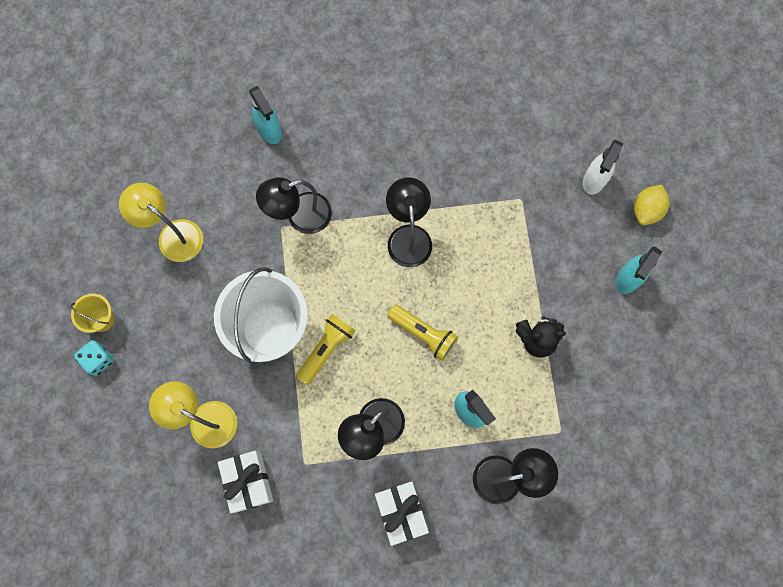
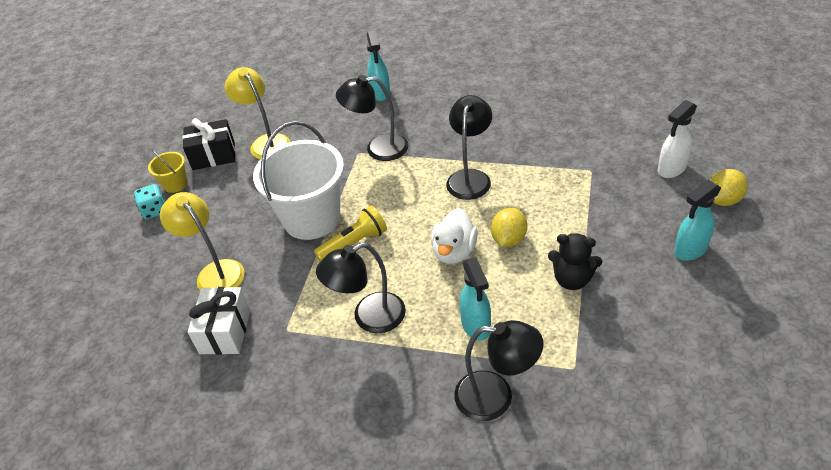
camera: 25 degrees right, 30 degrees down
white gift [375,481,429,546] -> none
yellow flashlight [387,305,458,361] -> white duck [431,208,478,264]
none -> black gift [183,118,235,170]
none -> yellow lemon [491,208,527,247]

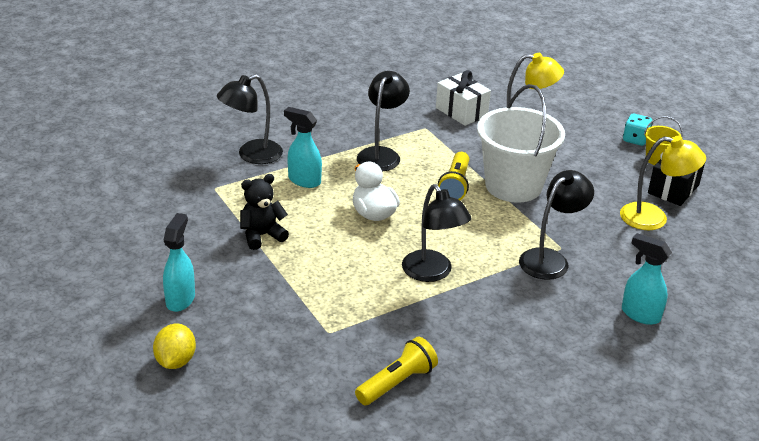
camera: 130 degrees right, 10 degrees down
yellow lemon [491,208,527,247] -> none
white spray bottle [658,100,697,178] -> none
none -> yellow flashlight [355,337,438,405]

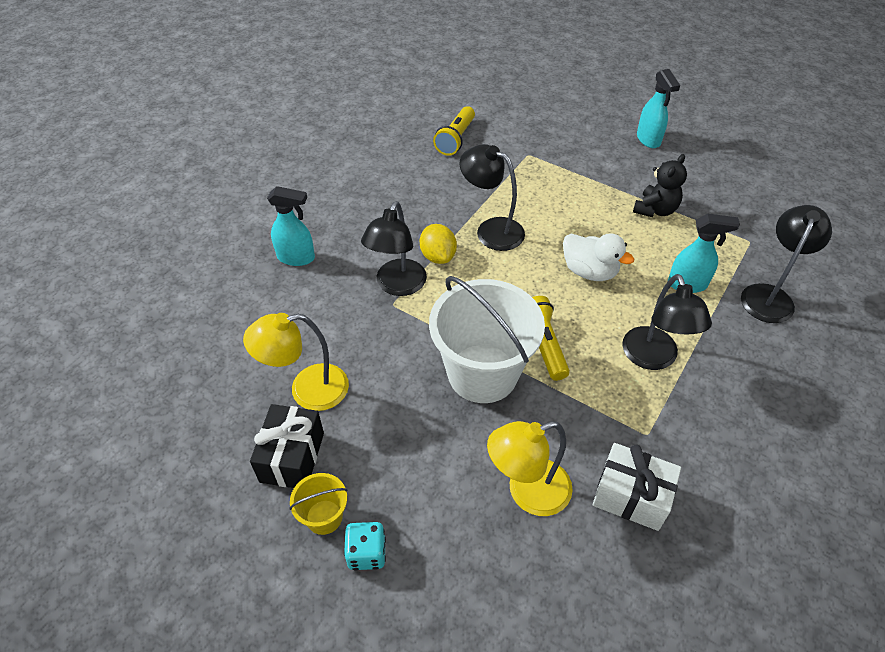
camera: 155 degrees right, 15 degrees up
yellow lemon [153,324,196,369] -> yellow lemon moved to [420,224,457,264]

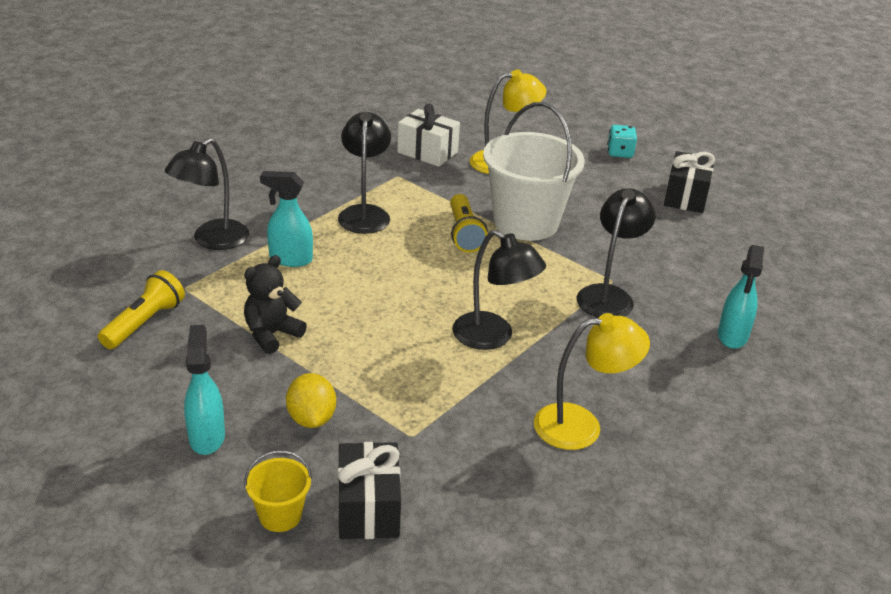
camera: 175 degrees left, 15 degrees down
yellow lamp [243,313,349,411] -> yellow lamp moved to [534,313,650,450]
turquoise spray bottle [267,186,315,266] -> turquoise spray bottle turned 90 degrees counterclockwise [718,245,764,349]
yellow bucket [289,473,347,535] -> yellow bucket moved to [244,450,312,532]
yellow lemon [420,224,457,264] -> yellow lemon moved to [286,373,336,428]
yellow flashlight [433,106,475,156] -> yellow flashlight moved to [98,270,185,349]
white duck [563,233,634,281] -> none
none -> black gift [338,442,401,539]

